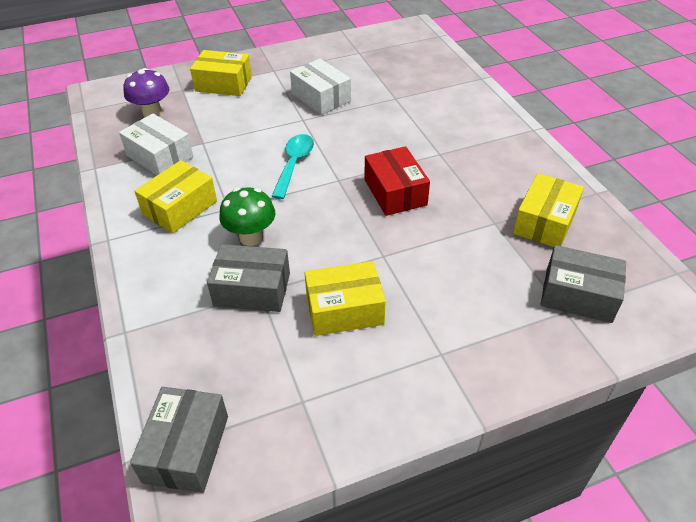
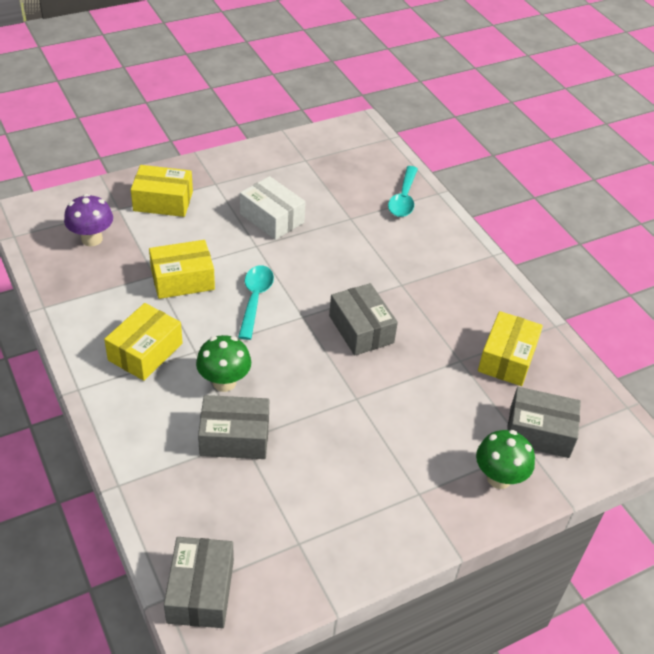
camera: 10 degrees left, 0 degrees up
white box [119,113,193,175] -> none
yellow box [305,261,386,336] -> yellow box moved to [149,240,215,299]
red box [365,146,430,216] -> grey box [329,283,398,356]
none -> turquoise spoon [388,166,418,217]
none -> green mushroom [476,430,535,489]

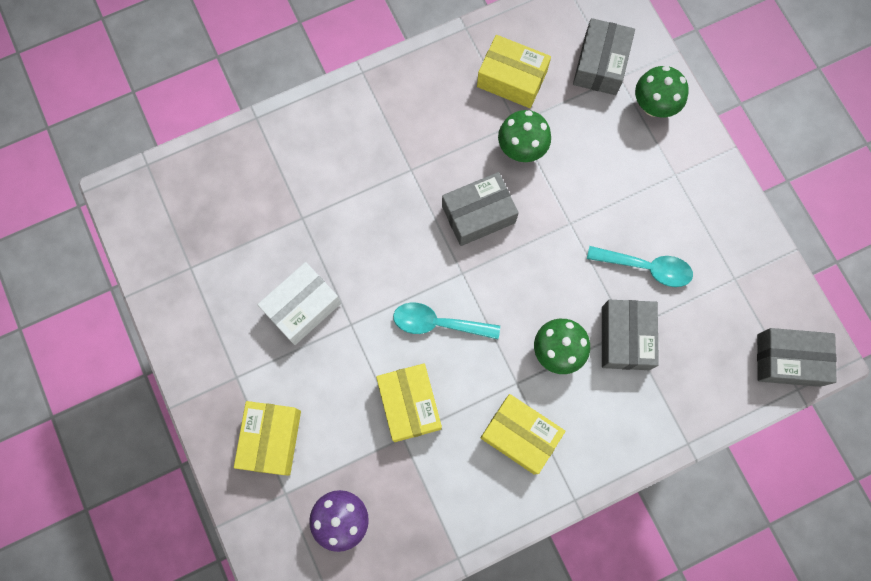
camera: 85 degrees left, 30 degrees up
turquoise spoon [388,166,418,217] -> turquoise spoon moved to [587,246,693,287]
none -> green mushroom [498,110,551,162]

